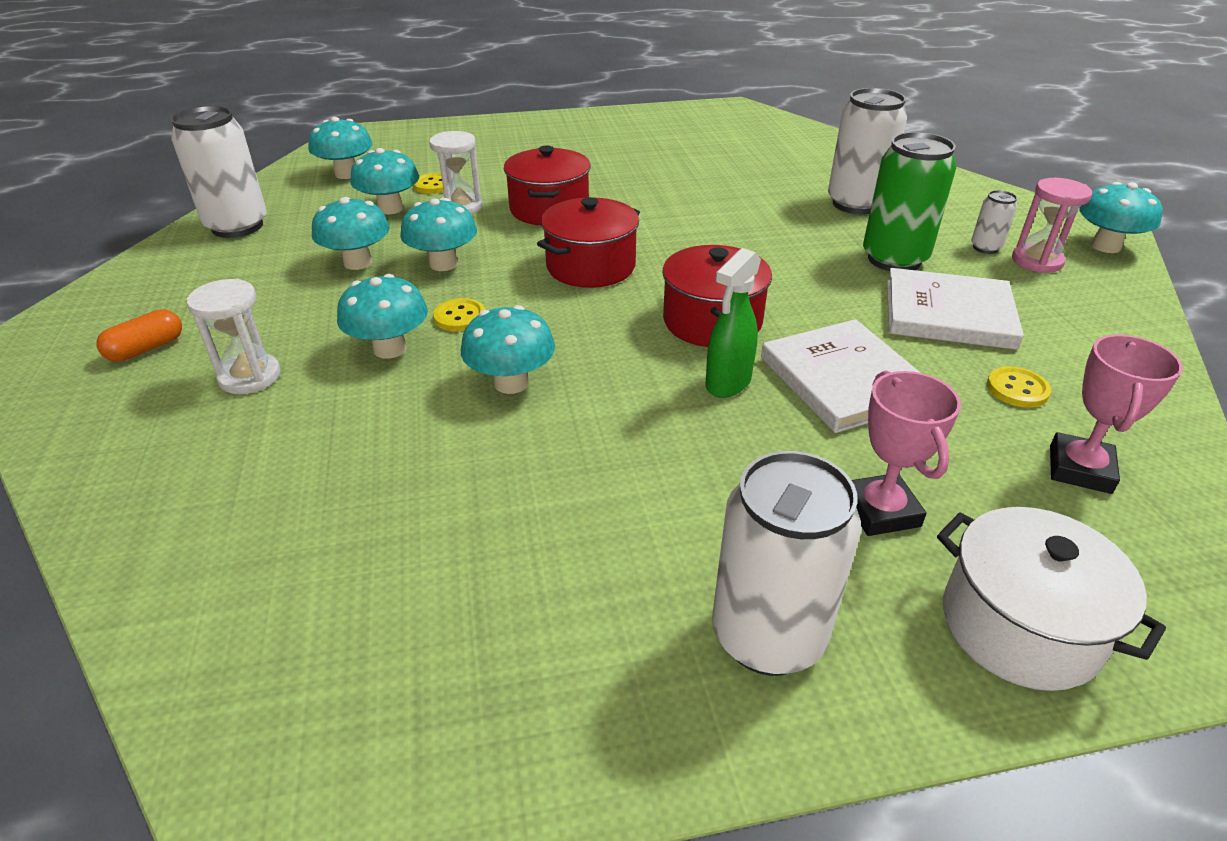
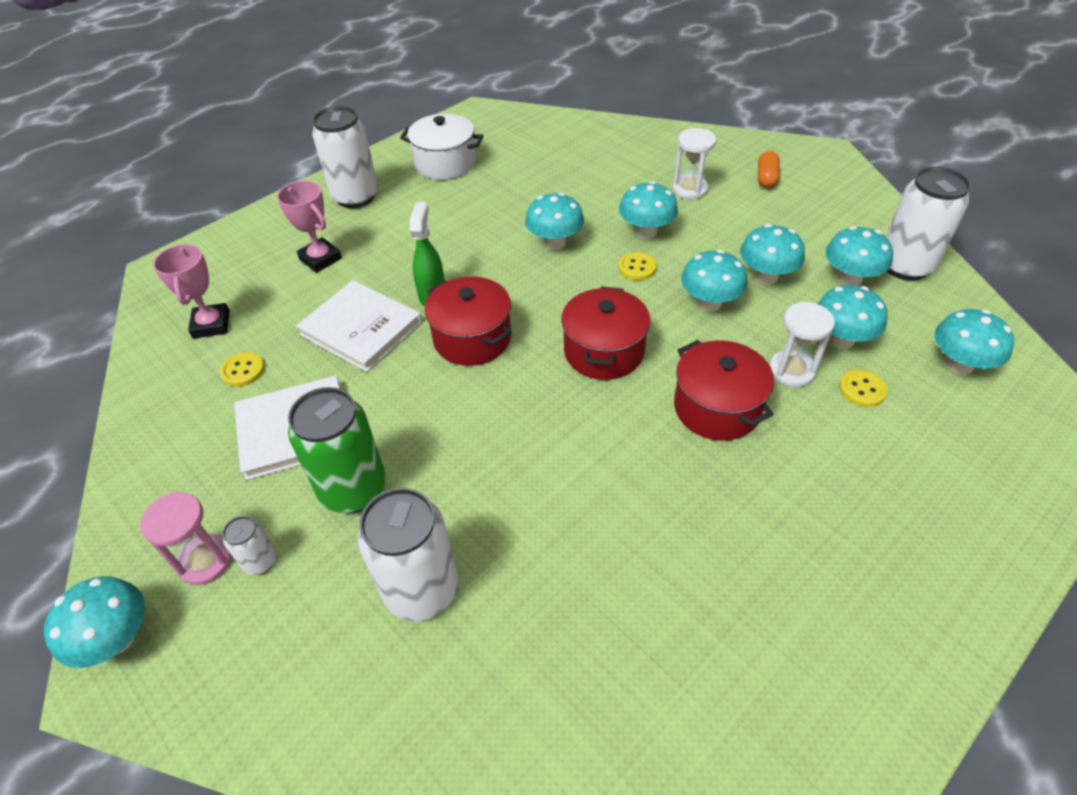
camera: 150 degrees right, 10 degrees up
white pot [937,507,1166,691] -> white pot moved to [400,114,484,180]
none -> turquoise mushroom [826,226,893,286]

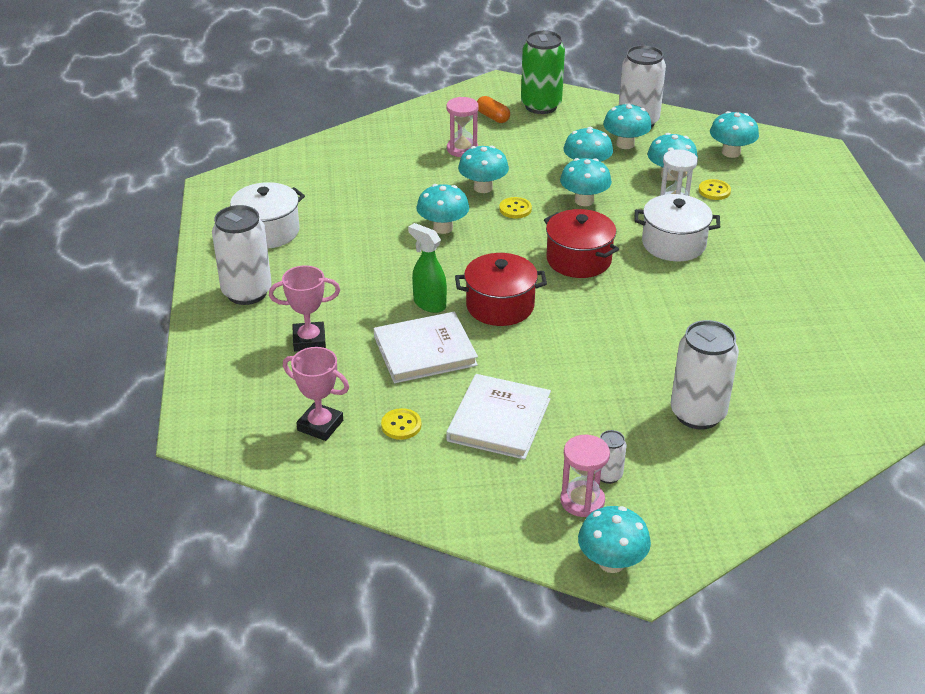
camera: 55 degrees left, 10 degrees down
green can [288,387,386,513] -> green can moved to [521,30,565,114]
white hourglass [672,128,716,200] -> pink hourglass [446,97,479,157]
red pot [674,340,774,441] -> white pot [634,194,720,261]

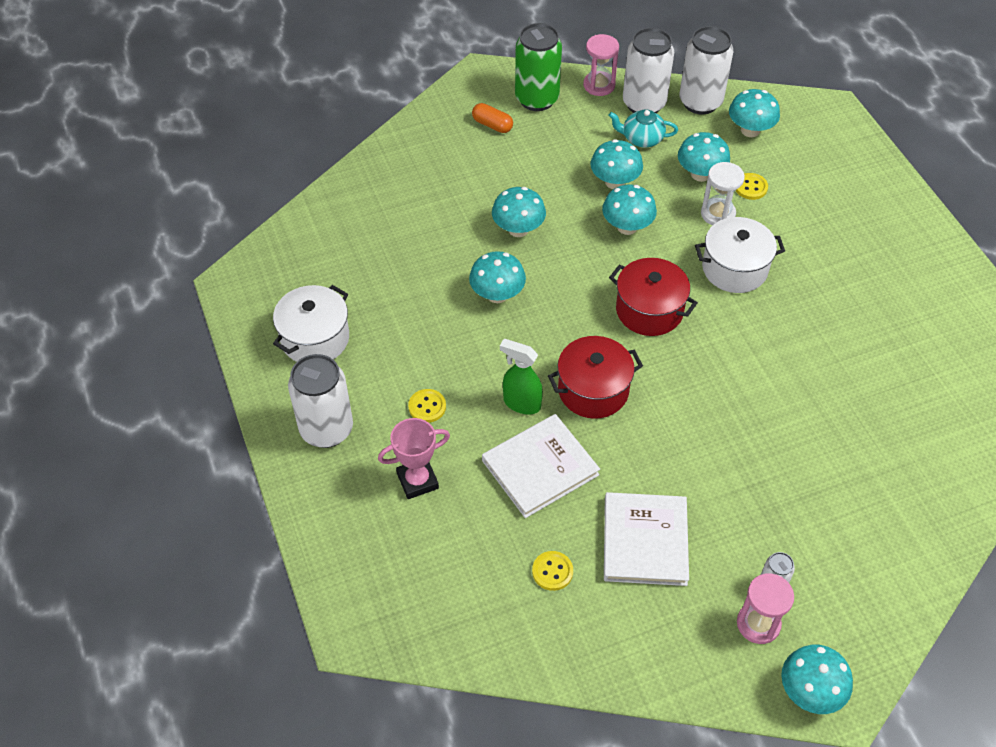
camera: 15 degrees left, 15 degrees up
pink trophy [283,347,349,441] -> none
pink hourglass [446,97,479,157] -> pink hourglass moved to [583,34,619,96]
yellow button [499,197,532,219] -> yellow button moved to [408,389,446,423]
turquoise mushroom [603,103,652,149] -> turquoise teapot [608,109,678,147]
white can [671,320,739,430] -> white can moved to [679,26,734,114]

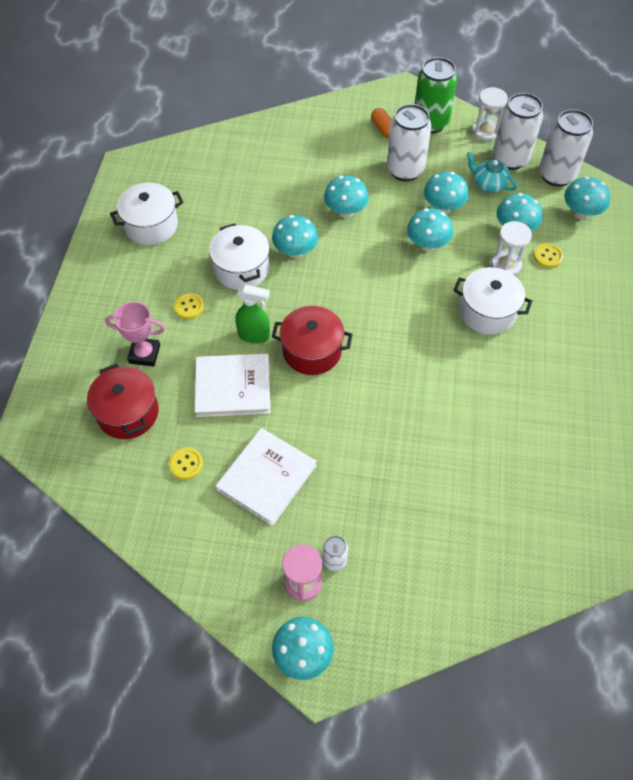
camera: 30 degrees right, 5 degrees up
white can [288,354,353,448] -> white can moved to [387,104,431,181]
green spray bottle [500,339,543,415] -> green spray bottle turned 135 degrees clockwise [235,284,270,344]
pink hourglass [583,34,619,96] -> white hourglass [472,87,508,141]
red pot [609,258,698,336] -> red pot moved to [87,363,159,439]
none -> white pot [209,223,270,290]

